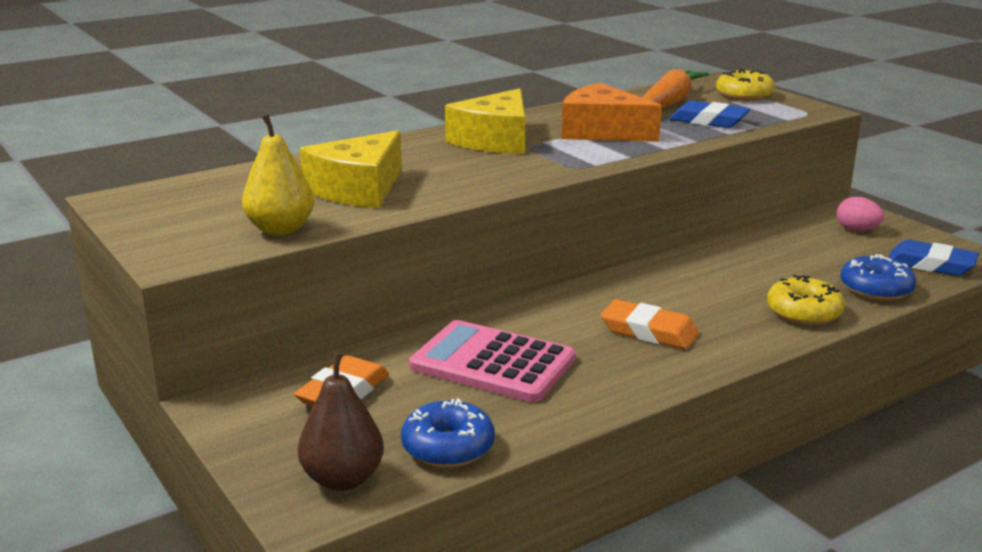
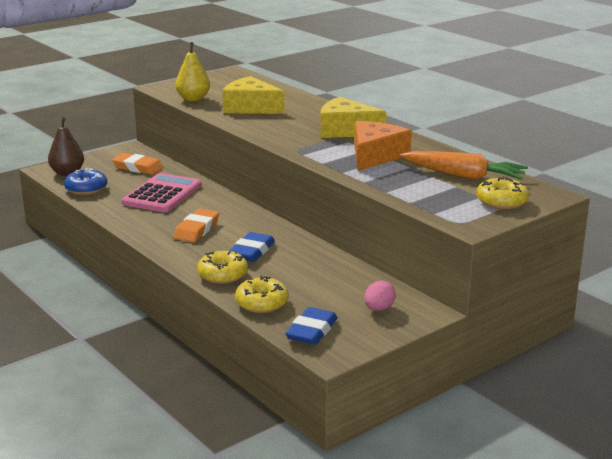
camera: 85 degrees right, 0 degrees up
blue eraser [669,100,750,128] -> blue eraser moved to [229,232,275,262]
blue donut [840,254,916,301] -> yellow donut [235,276,289,313]

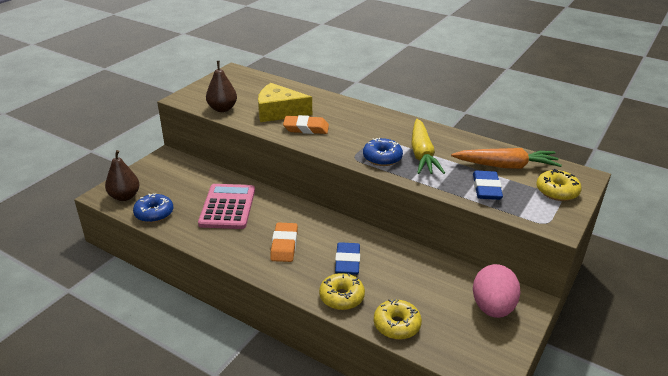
camera: 20 degrees left, 10 degrees up
orange eraser [112,153,164,175] -> orange eraser moved to [283,115,329,134]
yellow pear [176,42,210,101] -> brown pear [206,61,237,112]
blue eraser [285,307,338,345] -> blue eraser moved to [473,171,503,200]
yellow cheese [320,97,387,138] -> none
orange cheese [355,121,412,171] -> yellow carrot [411,119,445,174]
pink egg [364,281,396,311] -> pink egg [473,264,521,318], size x1.83
none -> blue donut [363,138,403,166]

